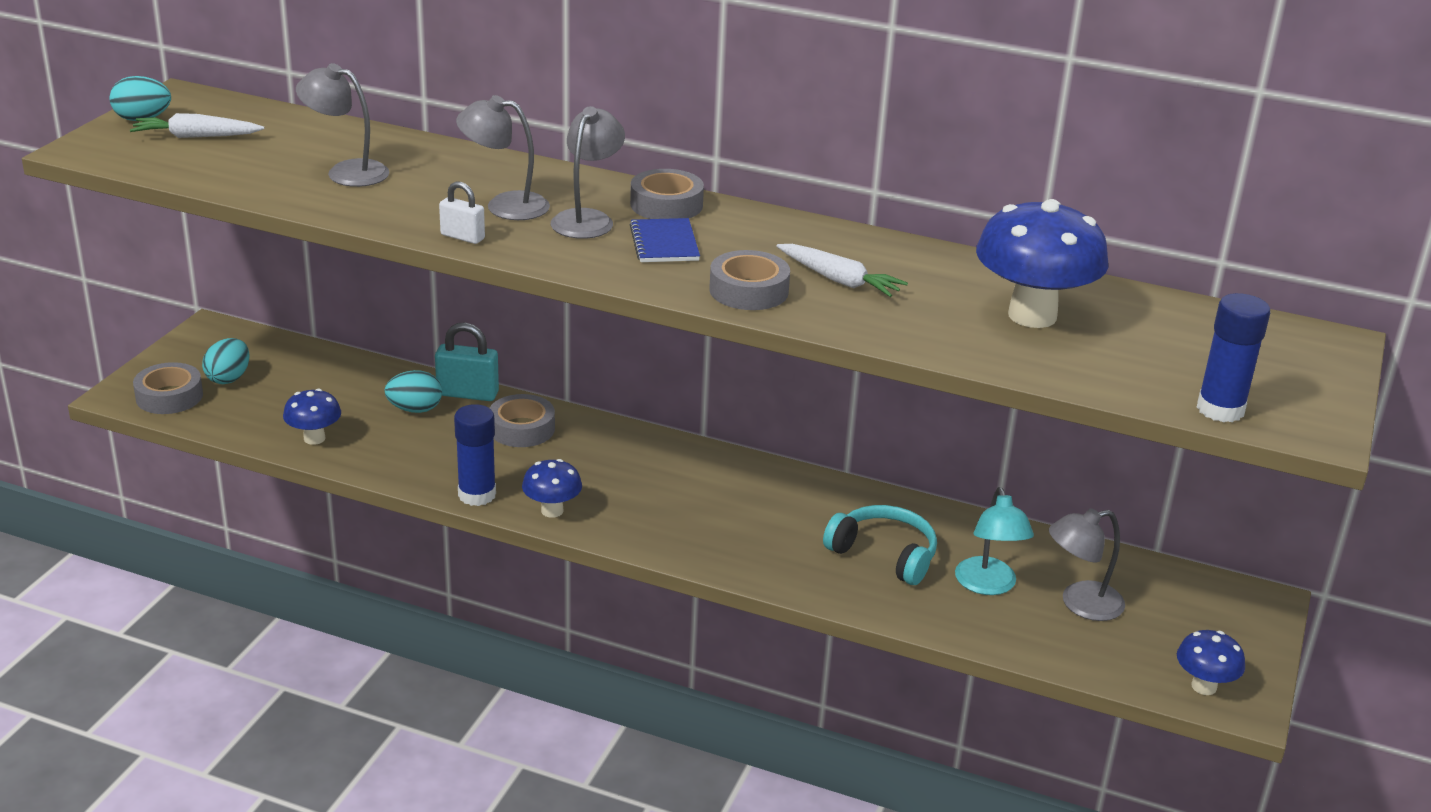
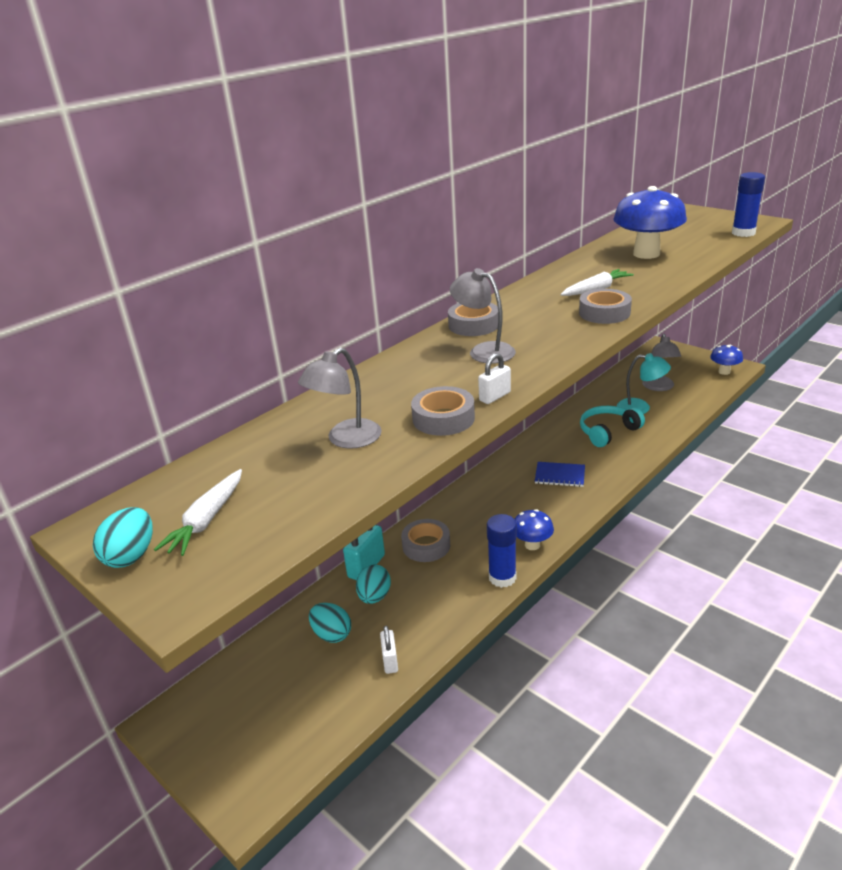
camera: 65 degrees left, 0 degrees up
grey tape [133,362,203,414] -> grey tape moved to [411,386,475,436]
turquoise egg [202,338,249,384] -> turquoise egg moved to [309,603,351,643]
blue mushroom [283,389,341,445] -> white padlock [380,626,398,674]
grey lamp [456,95,550,220] -> none
blue notebook [629,218,700,262] -> blue notebook moved to [535,462,585,487]

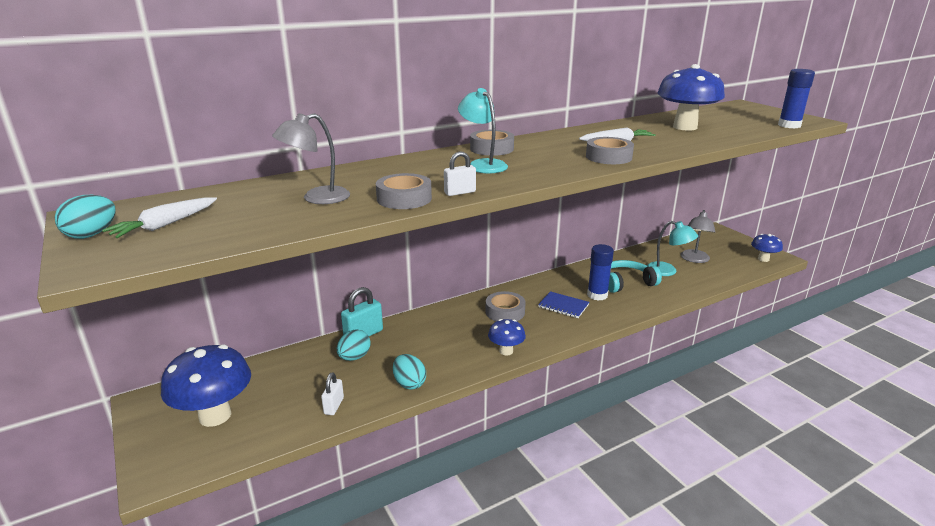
camera: 15 degrees right, 5 degrees down
turquoise egg [309,603,351,643] -> turquoise egg moved to [393,354,426,390]
grey tape [401,519,450,562] -> grey tape moved to [486,291,526,321]
grey lamp [450,268,516,364] -> turquoise lamp [458,88,508,174]
blue glue stick [487,514,517,588] -> blue glue stick moved to [587,244,614,301]
none -> blue mushroom [161,344,251,427]

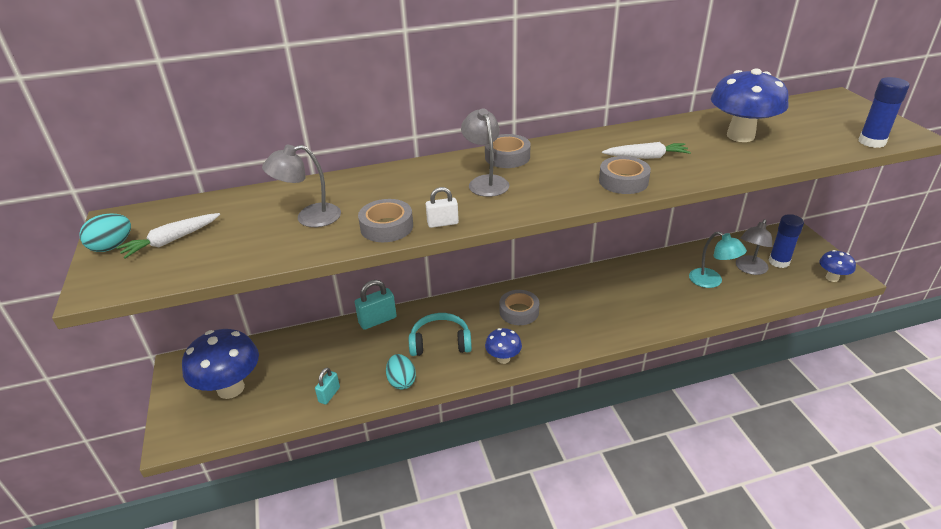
camera: 15 degrees right, 10 degrees up
white padlock [321,372,344,415] -> turquoise padlock [315,368,340,405]
turquoise egg [337,329,371,361] -> none
turquoise lamp [458,88,508,174] -> grey lamp [461,108,509,197]
blue notebook [538,291,589,318] -> none
blue glue stick [587,244,614,301] -> blue glue stick moved to [769,214,804,268]
turquoise headphones [608,260,662,293] -> turquoise headphones moved to [409,313,472,356]

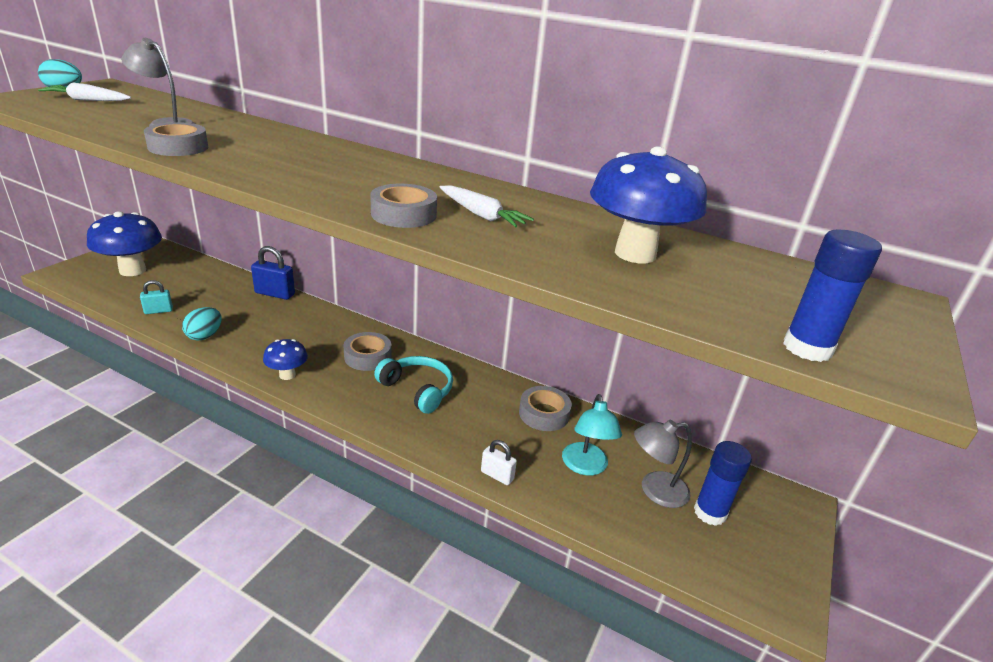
camera: 40 degrees right, 5 degrees down
turquoise padlock [355,280,397,330] -> blue padlock [251,246,295,300]
turquoise headphones [409,313,472,356] -> turquoise headphones moved to [374,356,453,414]
white padlock [426,187,459,228] -> white padlock moved to [481,440,517,485]
grey lamp [461,108,509,197] -> none
grey tape [485,134,530,168] -> grey tape moved to [519,386,572,431]
blue mushroom [819,250,856,282] -> none

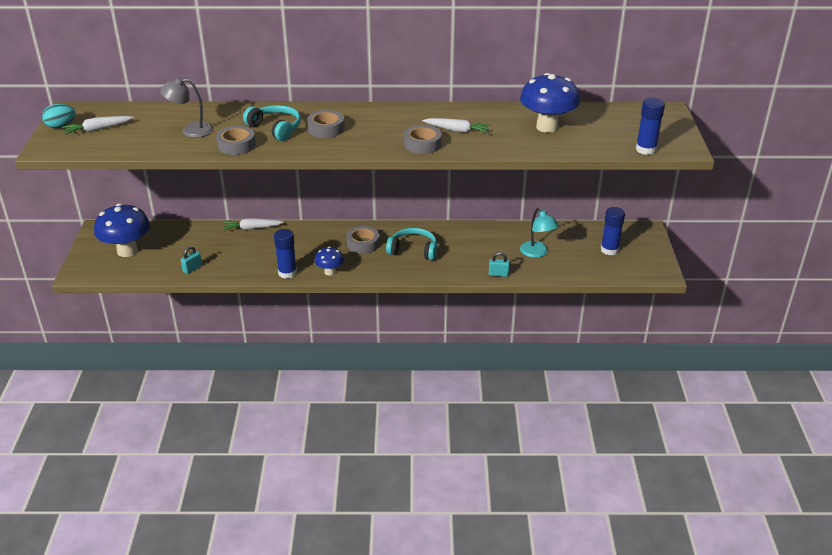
camera: 25 degrees left, 5 degrees up
turquoise egg [182,307,221,341] -> none
blue padlock [251,246,295,300] -> white carrot [223,218,284,230]
white padlock [481,440,517,485] -> turquoise padlock [489,252,510,277]
grey tape [519,386,572,431] -> grey tape moved to [307,110,345,138]
grey lamp [634,420,692,508] -> none
none -> turquoise headphones [243,105,301,141]
none -> blue glue stick [274,229,297,279]

